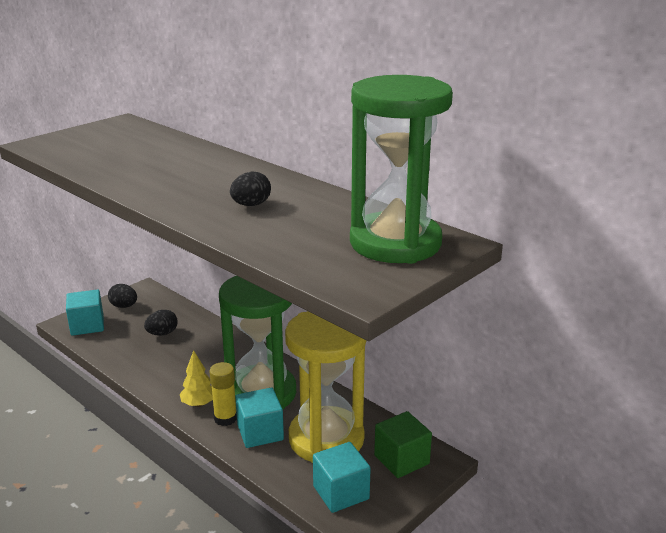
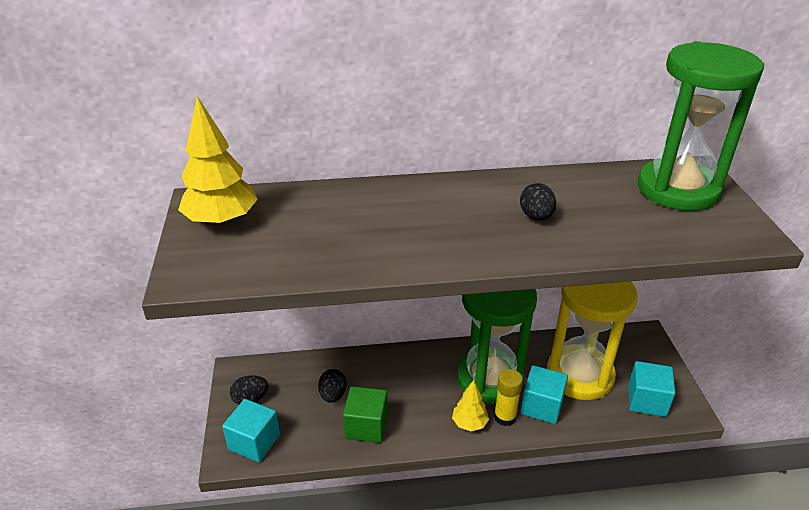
camera: 50 degrees left, 10 degrees up
green cube [374,411,432,478] -> green cube moved to [343,386,388,443]
none -> yellow tree [178,96,258,227]

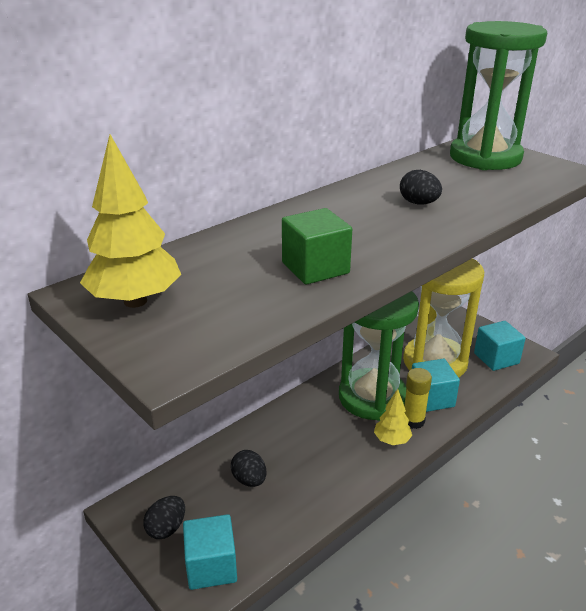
camera: 35 degrees left, 5 degrees down
green cube [343,386,388,443] -> green cube moved to [282,208,352,285]

